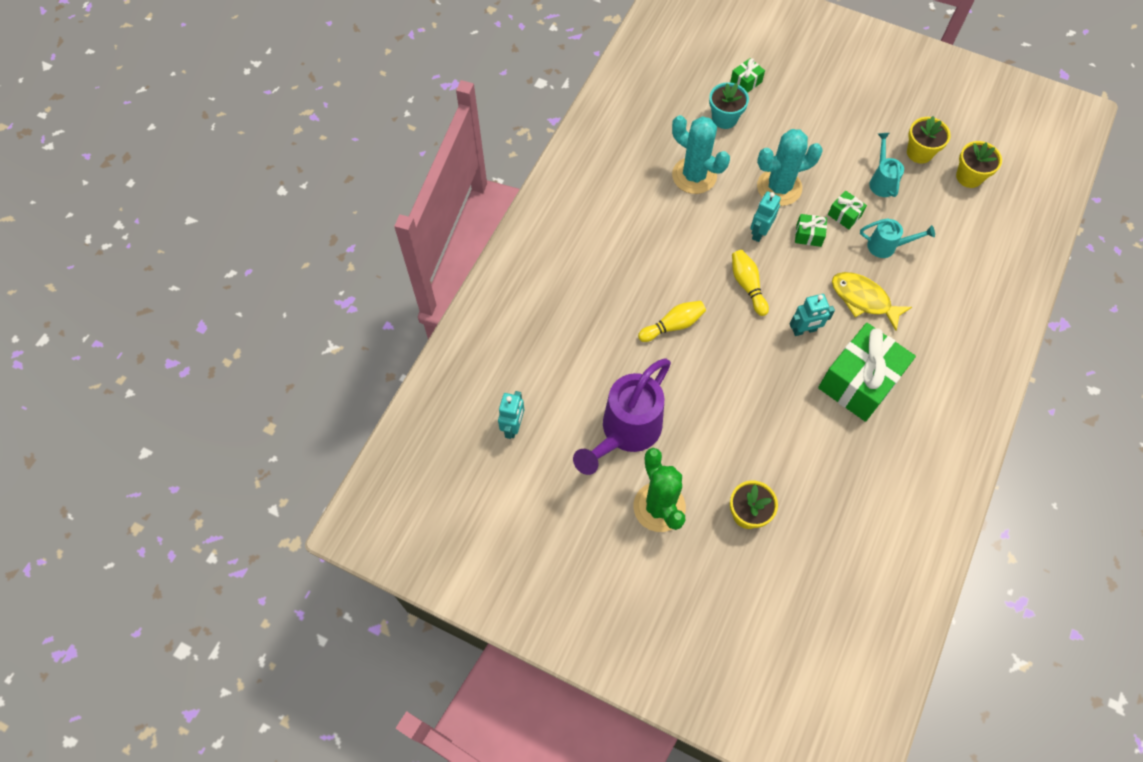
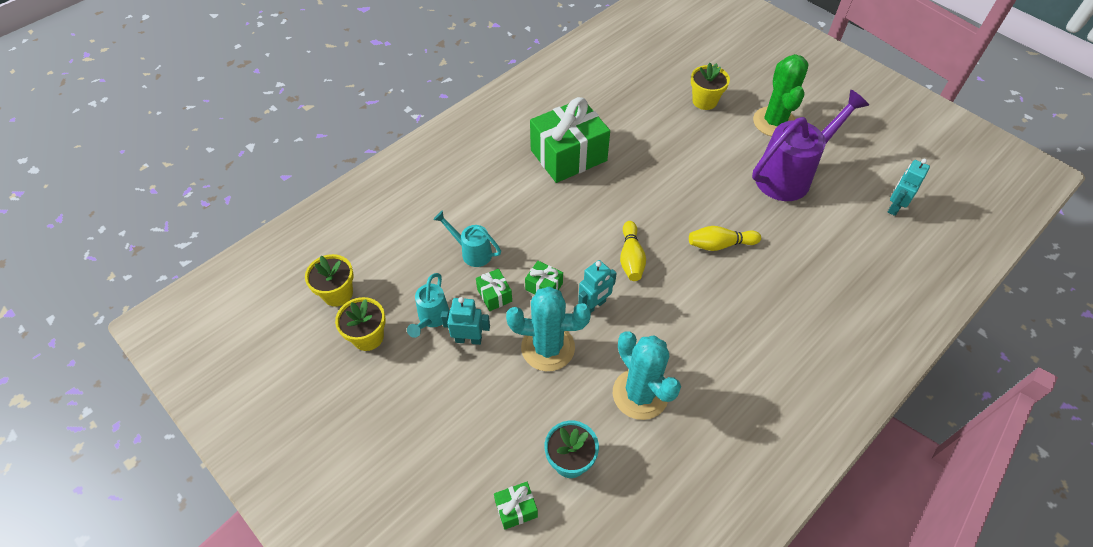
camera: 160 degrees left, 10 degrees down
turquoise robot [790,294,835,336] -> turquoise robot moved to [441,297,490,345]
yellow fish [832,272,912,331] -> none

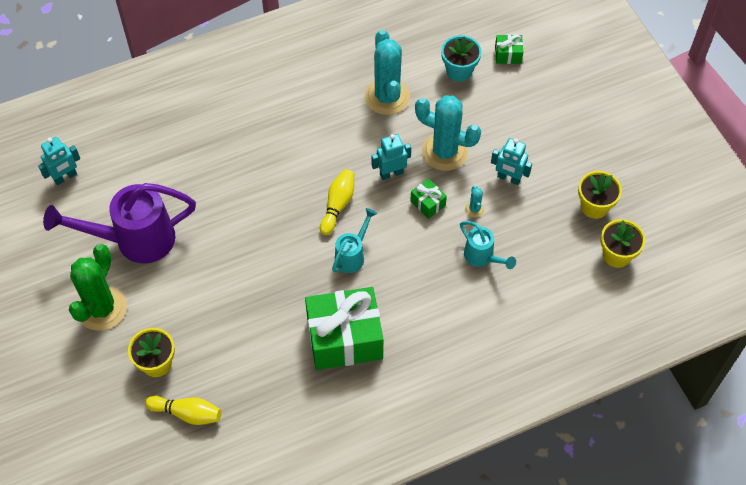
camera: 160 degrees left, 5 degrees up
turquoise watering can [407,273,450,338] -> turquoise watering can moved to [332,208,377,273]
green gift [476,269,512,311] -> turquoise cactus [465,186,485,218]
yellow bowling pin [689,226,761,251] -> yellow bowling pin moved to [145,396,221,425]

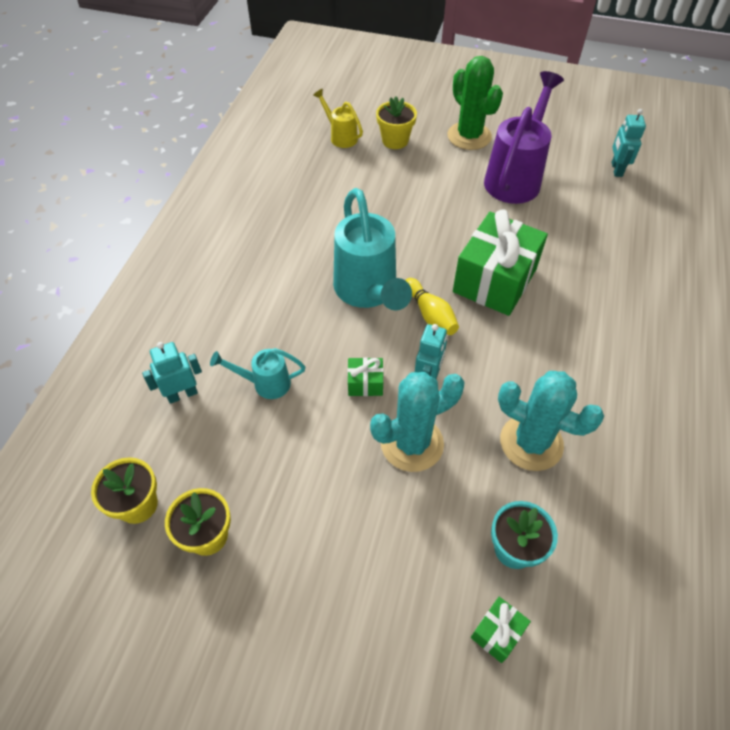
camera: 130 degrees right, 5 degrees down
yellow bowling pin [145,396,221,425] -> yellow watering can [313,89,363,148]
green gift [305,287,383,370] -> green gift moved to [453,209,548,316]
turquoise watering can [332,208,377,273] -> turquoise watering can [333,188,412,311], size x1.97
turquoise cactus [465,186,485,218] -> none
turquoise robot [491,138,532,185] -> turquoise robot moved to [142,342,202,404]

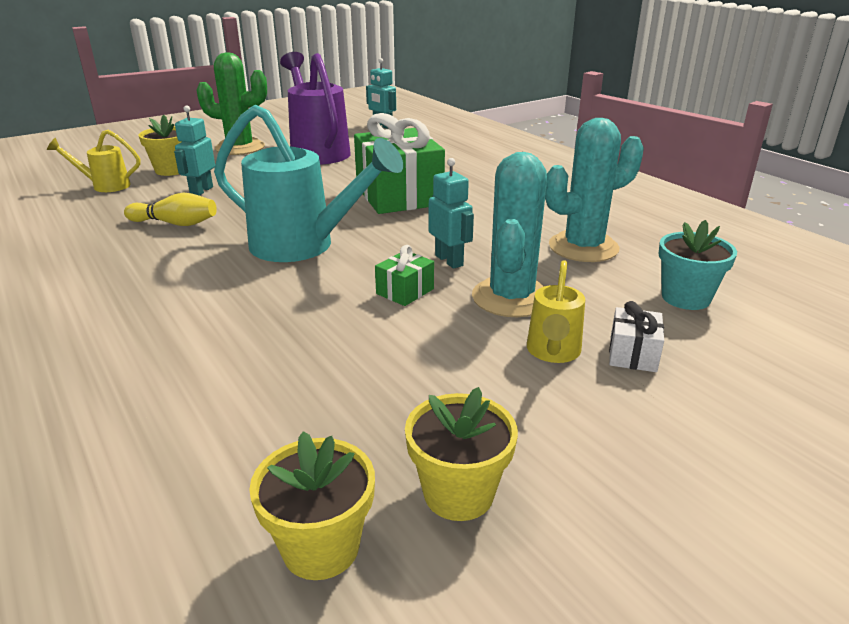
camera: 50 degrees left, 25 degrees down
turquoise robot [142,342,202,404] -> turquoise robot moved to [174,106,215,196]
turquoise watering can [210,348,305,399] -> none
yellow bowling pin [406,278,459,335] -> yellow bowling pin moved to [124,193,217,226]
green gift [471,597,531,663] -> none
none -> yellow watering can [527,260,585,363]
none -> white gift [609,301,664,372]

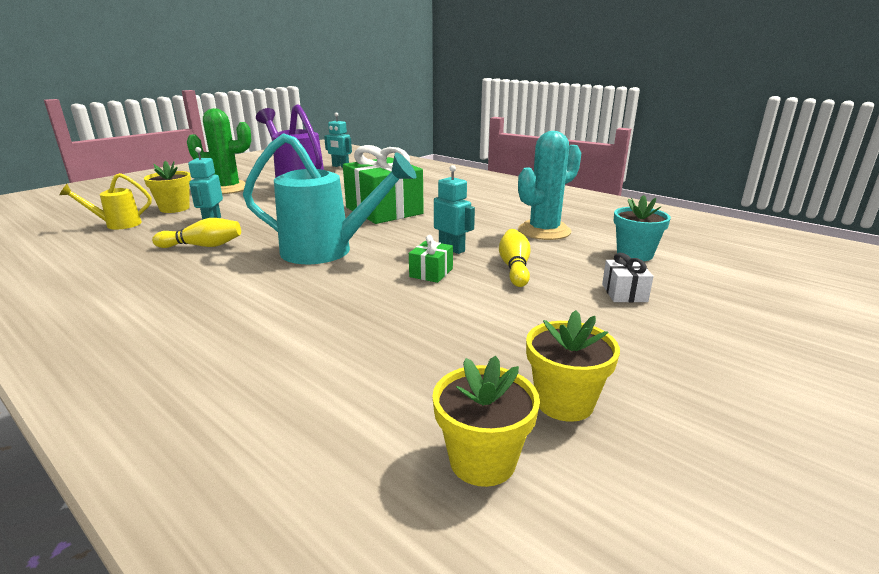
camera: 15 degrees left, 5 degrees down
turquoise cactus [472,152,547,317] -> yellow bowling pin [499,229,531,287]
yellow watering can [527,260,585,363] -> none

